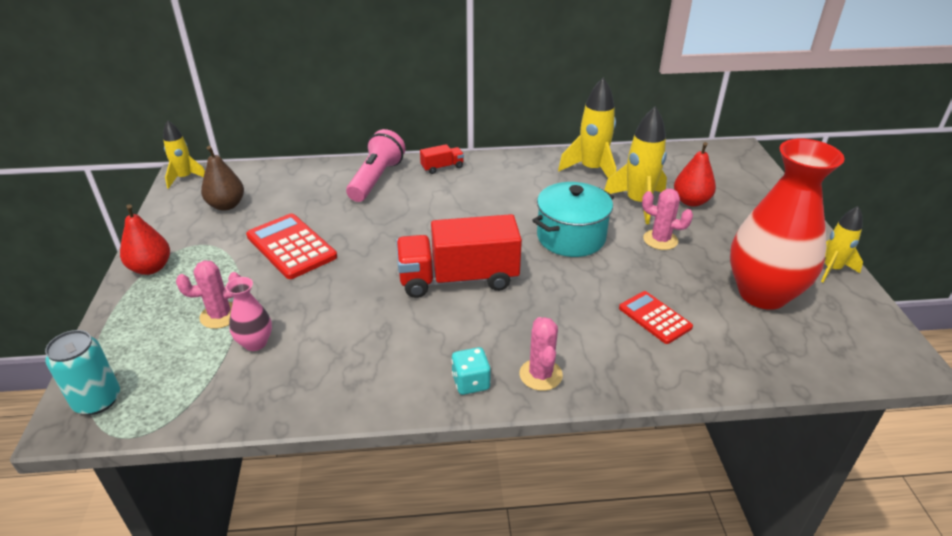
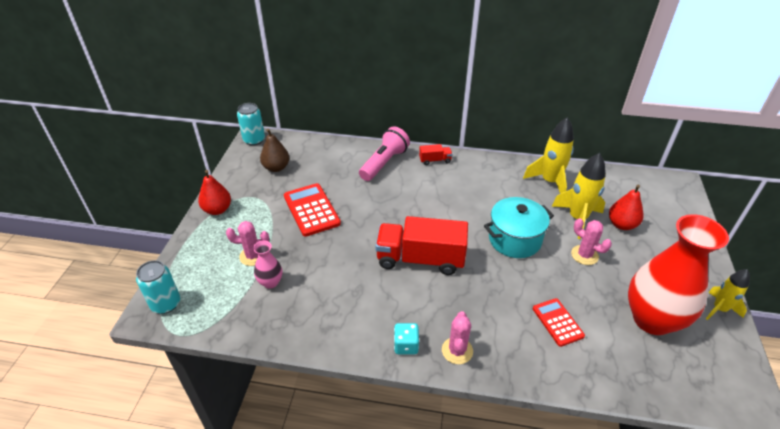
camera: 15 degrees right, 5 degrees up
yellow rocket [163,120,205,189] -> turquoise can [237,103,265,146]

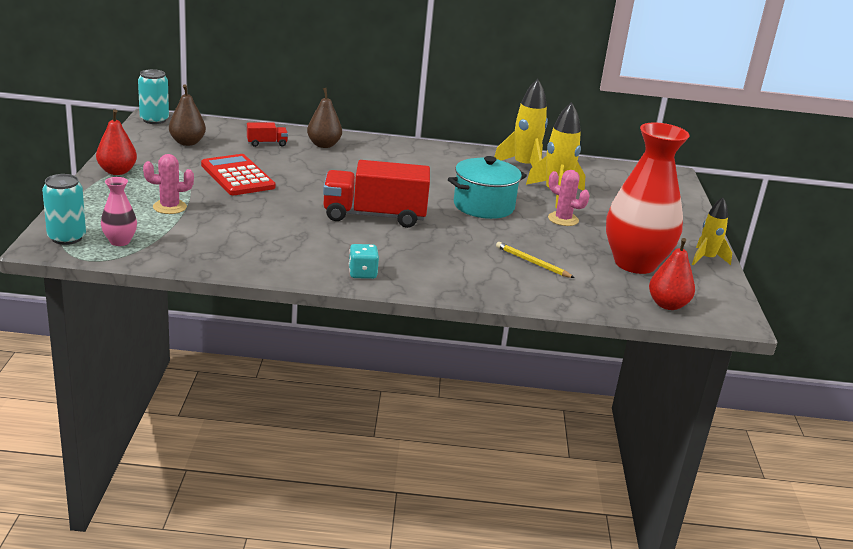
camera: 10 degrees left, 15 degrees down
pink vase [253,241,282,289] -> pink vase moved to [101,177,137,246]
pink flashlight [359,126,410,181] -> brown pear [307,88,342,148]
red truck [419,144,452,165] -> red truck moved to [247,122,288,147]
pink cactus [442,311,473,364] -> none
red calculator [533,298,585,347] -> yellow pencil [496,242,575,278]
red pear [609,185,644,230] -> red pear moved to [649,238,695,310]

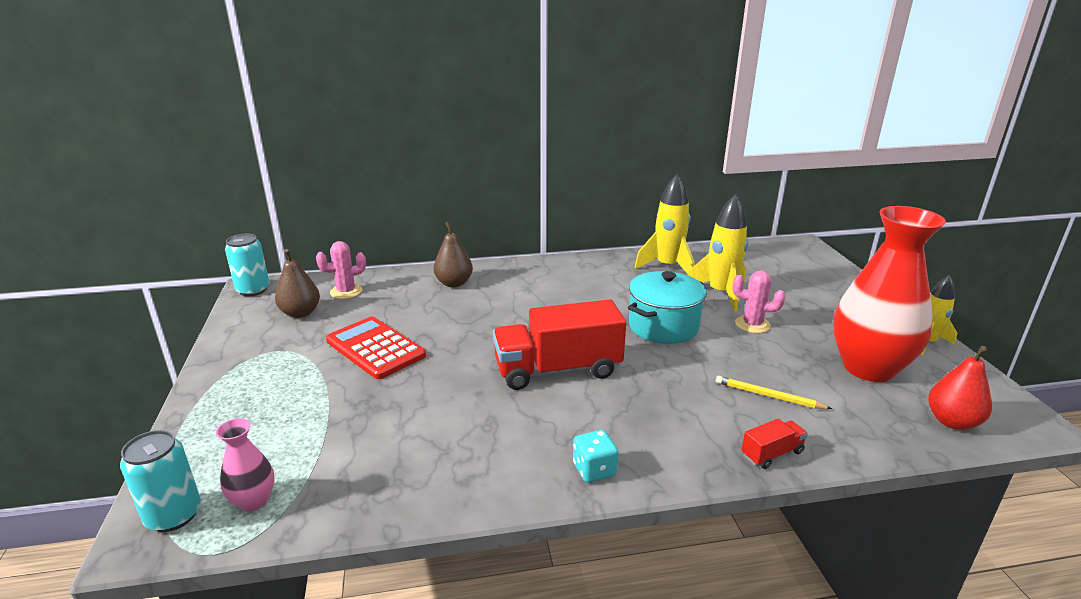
camera: 10 degrees left, 0 degrees up
red pear [96,109,137,175] -> none
pink cactus [143,154,194,214] -> pink cactus moved to [316,241,366,299]
red truck [247,122,288,147] -> red truck moved to [741,419,808,469]

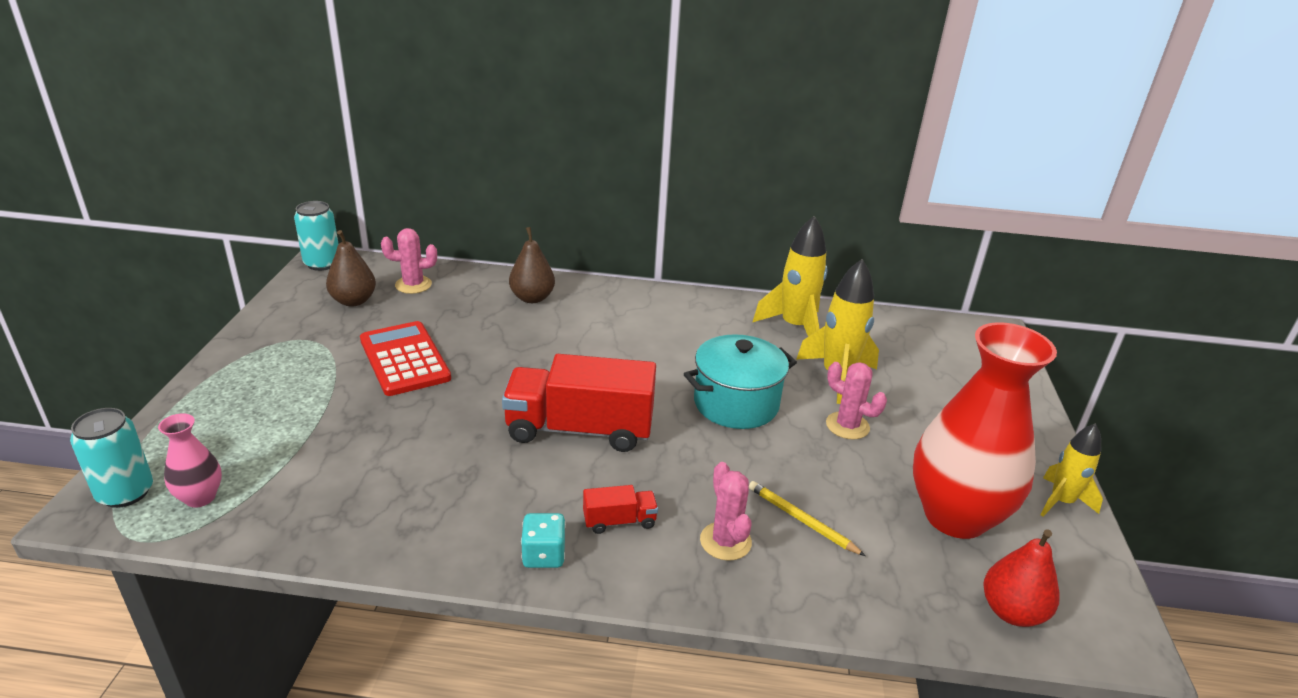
camera: 15 degrees right, 5 degrees up
red truck [741,419,808,469] -> red truck moved to [583,485,658,534]
none -> pink cactus [700,462,752,561]

